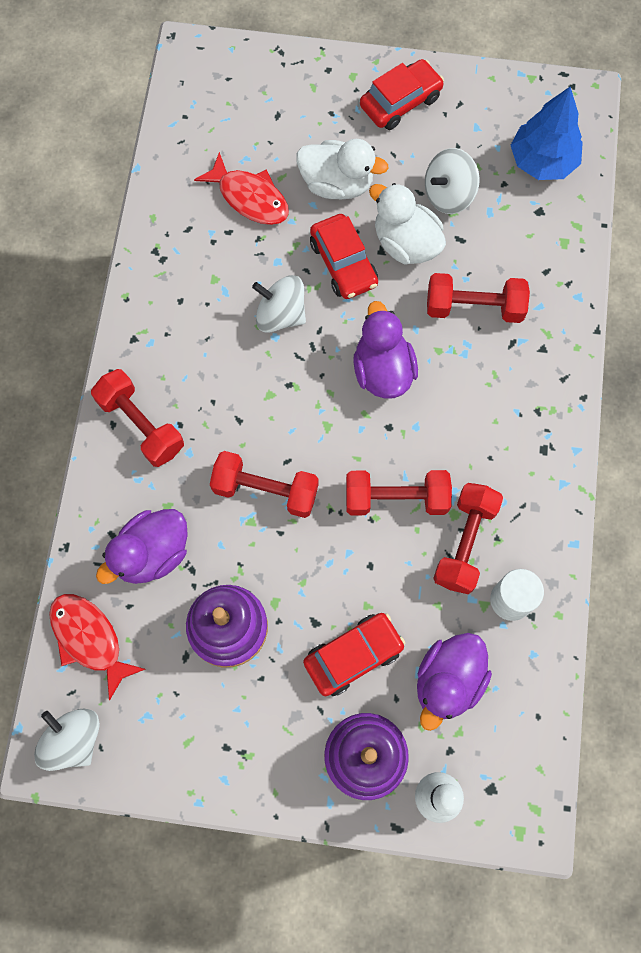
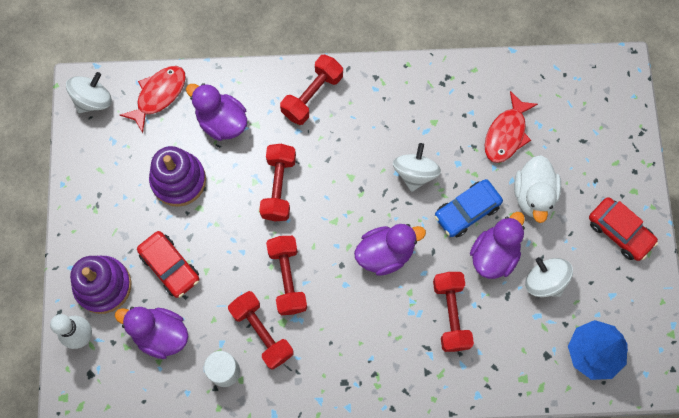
camera: 80 degrees right, 0 degrees up
red car [310,214,378,299] -> blue car [434,179,503,237]
white duck [369,183,446,264] -> purple duck [470,212,525,279]
red dumbbell [433,483,503,594] -> red dumbbell turned 45 degrees clockwise [228,291,294,370]

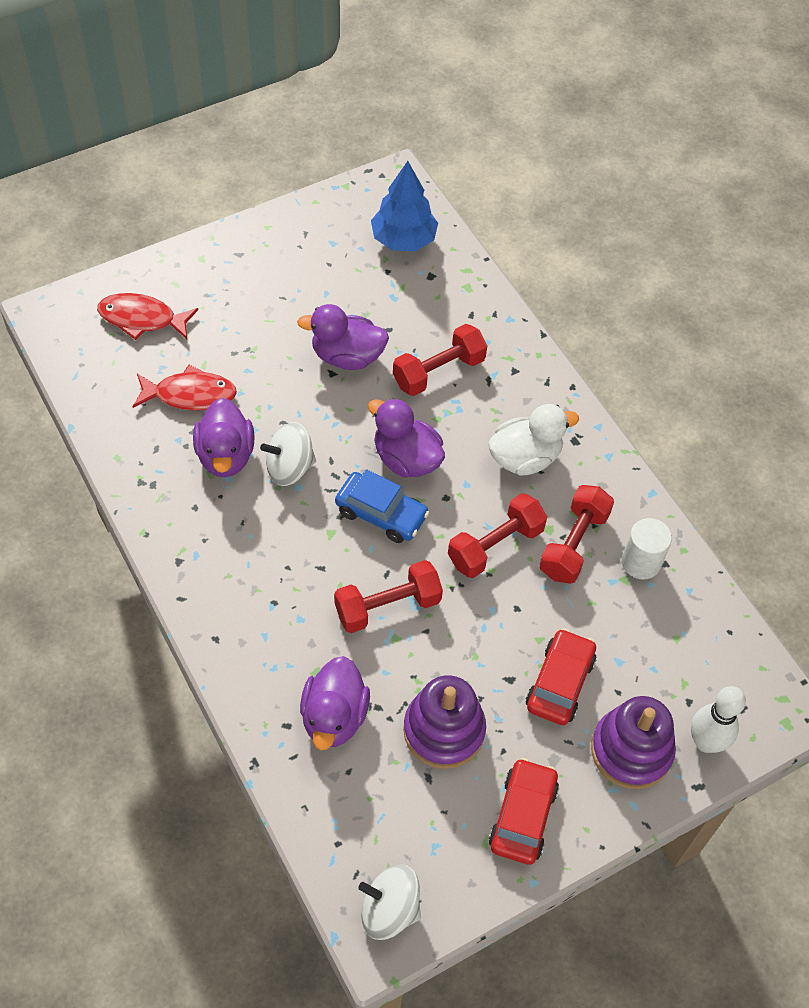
camera: 120 degrees left, 15 degrees down
purple duck [115,307,188,359] -> purple duck moved to [193,398,255,477]
red fish [120,66,186,133] -> red fish moved to [97,293,198,340]
red dumbbell [280,54,343,125] -> none
blue car [434,179,503,237] -> blue car moved to [335,469,429,543]
white duck [514,155,561,223] -> white duck moved to [488,404,579,476]
white spinning top [525,257,573,297] -> none
red car [589,197,658,261] -> red car moved to [489,758,559,865]

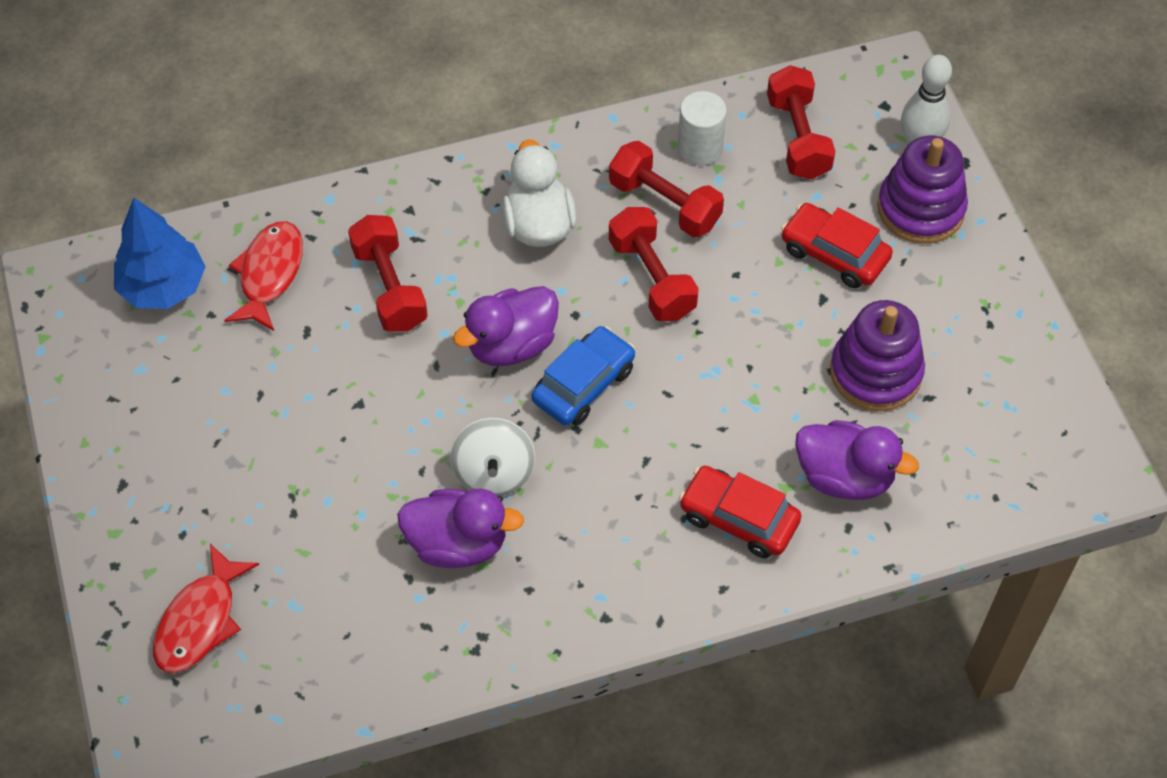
camera: 75 degrees left, 0 degrees up
red fish [132,365,237,411] -> red fish moved to [224,221,303,331]
purple duck [297,304,389,370] -> none
red dumbbell [334,560,443,633] -> red dumbbell moved to [767,65,835,179]
white spinning top [358,865,421,940] -> none
red car [489,758,559,865] -> red car moved to [679,466,802,558]

